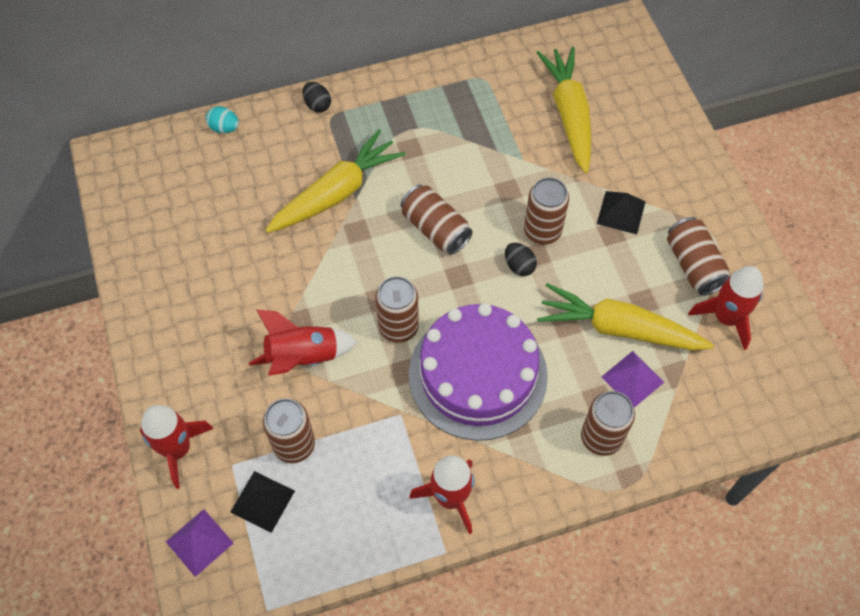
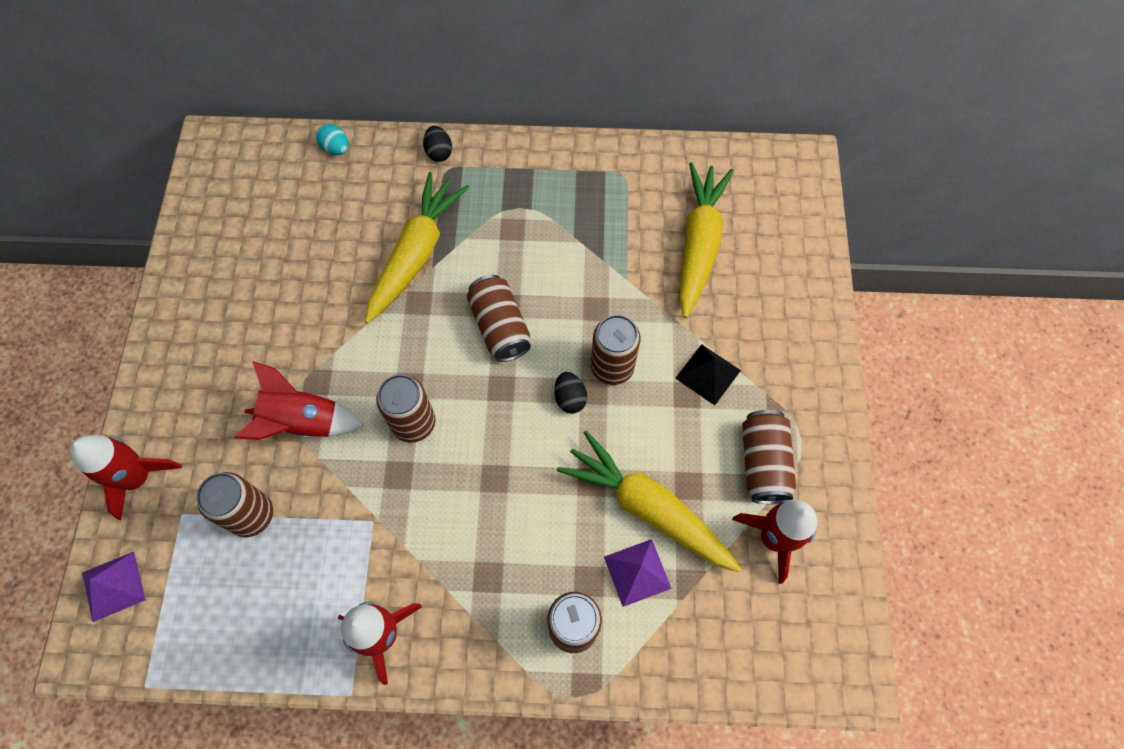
camera: 20 degrees right, 5 degrees up
black pyramid [230,471,295,533] -> none
yellow carrot [265,129,406,233] -> yellow carrot turned 45 degrees counterclockwise [365,172,470,323]
purple cake [409,303,548,441] -> none

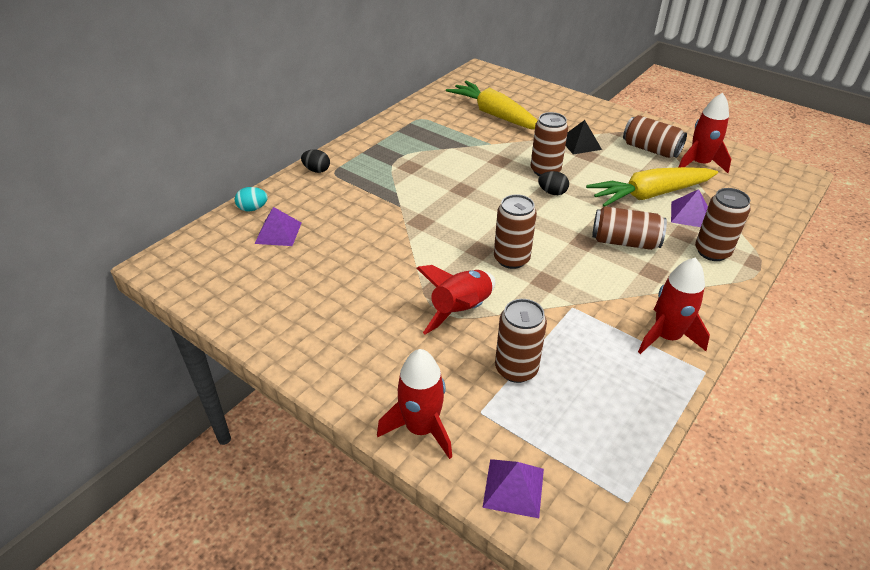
camera: 55 degrees left, 25 degrees down
yellow carrot [365,172,470,323] -> none
brown can [467,275,531,362] -> brown can moved to [592,206,667,250]
none -> purple pyramid [255,207,301,246]

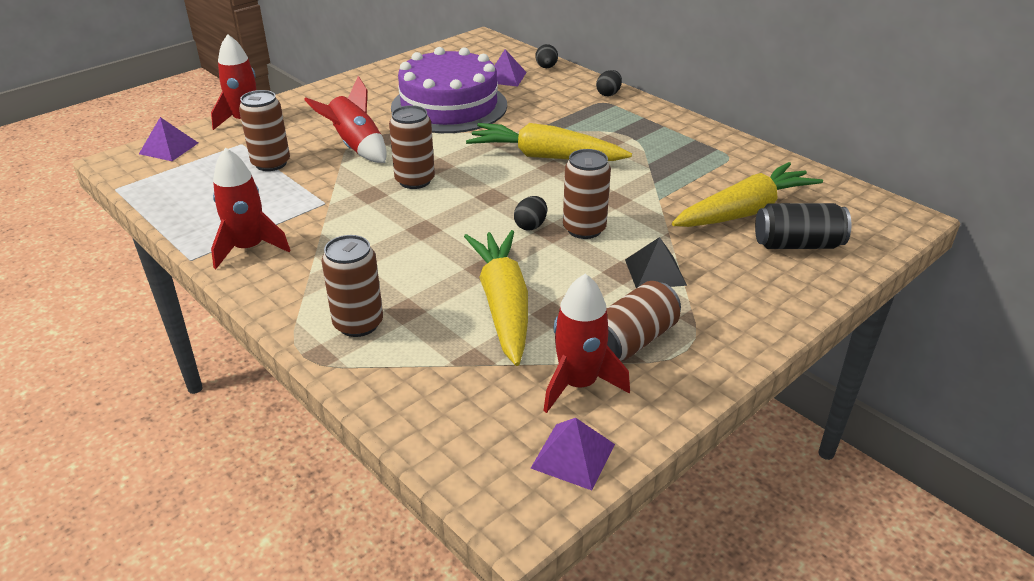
camera: 100 degrees right, 5 degrees down
turquoise egg [235,187,268,211] -> black egg [536,44,558,68]
brown can [592,206,667,250] -> none
purple pyramid [671,189,708,227] -> purple pyramid moved to [531,418,615,490]
none -> purple cake [391,47,507,133]
none -> yellow carrot [466,123,632,161]
none -> black can [755,203,851,249]

